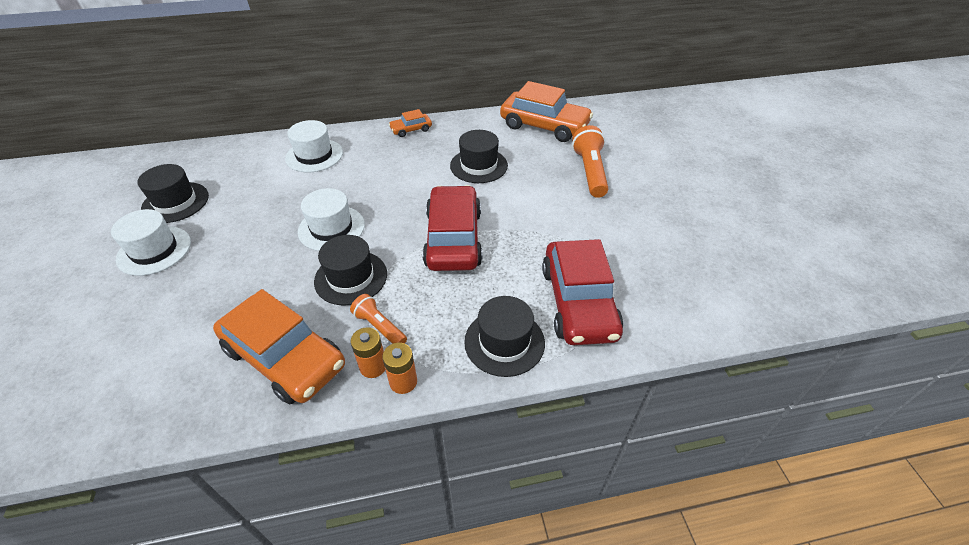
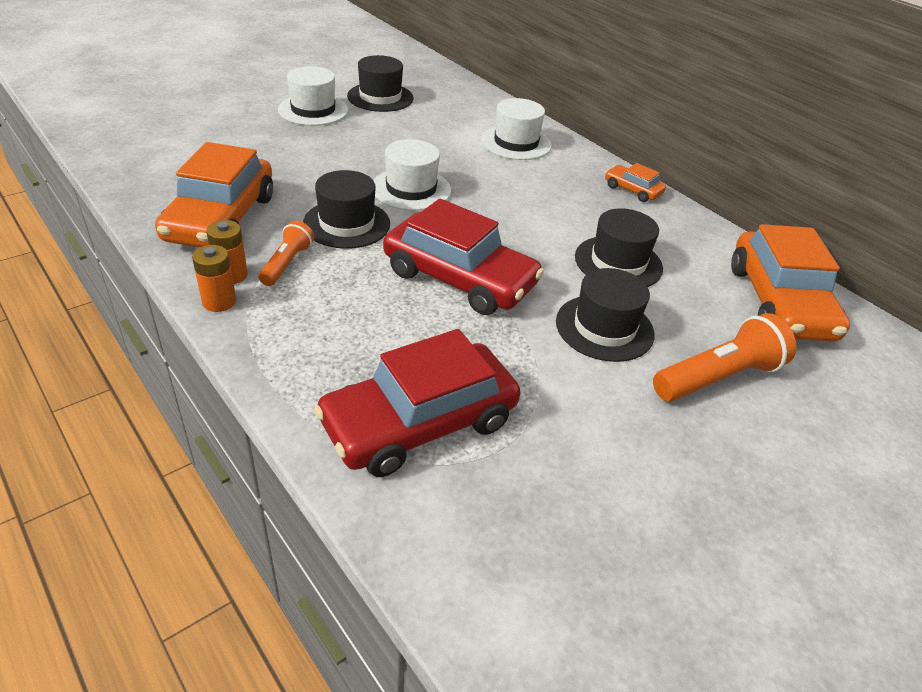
camera: 60 degrees right, 5 degrees down
red car [422,185,483,271] -> red car turned 60 degrees clockwise [383,199,544,315]
black hat [464,296,545,377] -> black hat moved to [556,268,655,362]

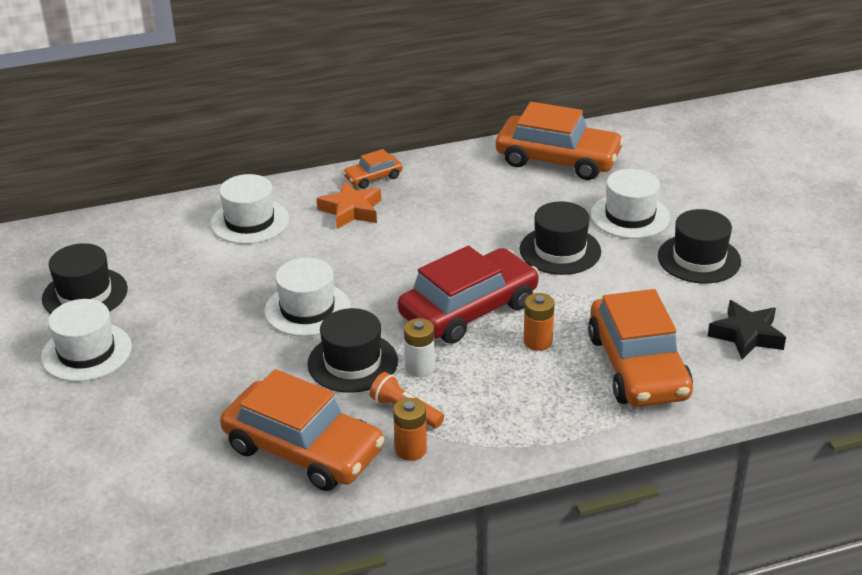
camera: 65 degrees left, 5 degrees down
orange battery [192,245,236,312] -> orange battery moved to [523,293,555,351]
red car [314,329,520,477] -> orange car [588,289,693,407]
black hat [575,209,663,287] -> black hat moved to [658,209,741,284]
orange flashlight [653,313,796,402] -> white hat [591,169,670,239]
none -> orange star [317,181,381,229]
none -> white battery [404,318,435,377]
none -> black star [708,300,786,360]

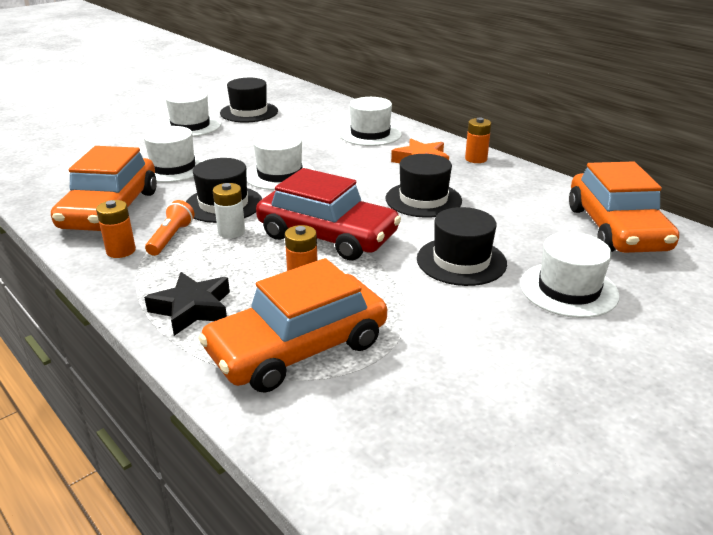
camera: 65 degrees right, 5 degrees down
orange car [343,149,403,189] -> orange battery [465,117,491,163]
black hat [658,209,741,284] -> black hat moved to [385,154,462,217]
black star [708,300,786,360] -> black star moved to [144,272,230,336]
none -> white hat [144,126,206,183]

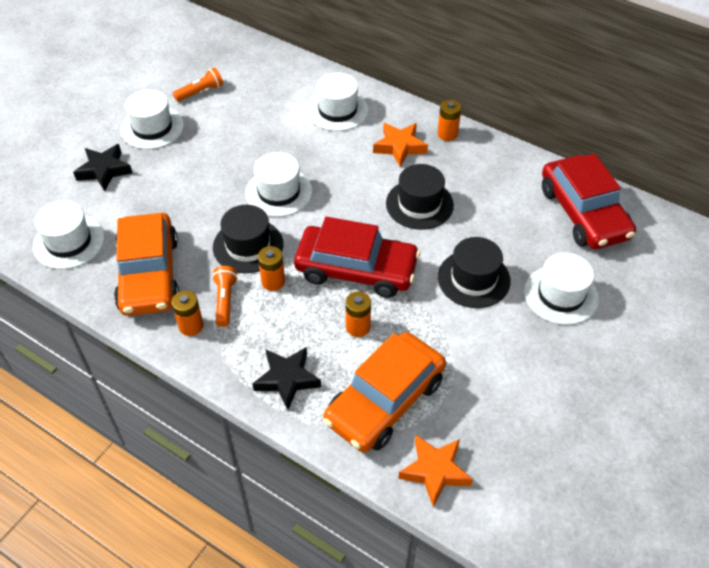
camera: 15 degrees left, 20 degrees up
white hat [144,126,206,183] -> white hat moved to [33,201,105,269]
white battery [213,183,245,238] -> orange battery [258,246,285,291]
black hat [220,78,278,123] -> orange flashlight [173,67,223,102]
orange car [569,161,679,253] -> red car [542,153,636,249]
none -> black star [73,144,133,191]
none -> orange star [398,435,473,507]

